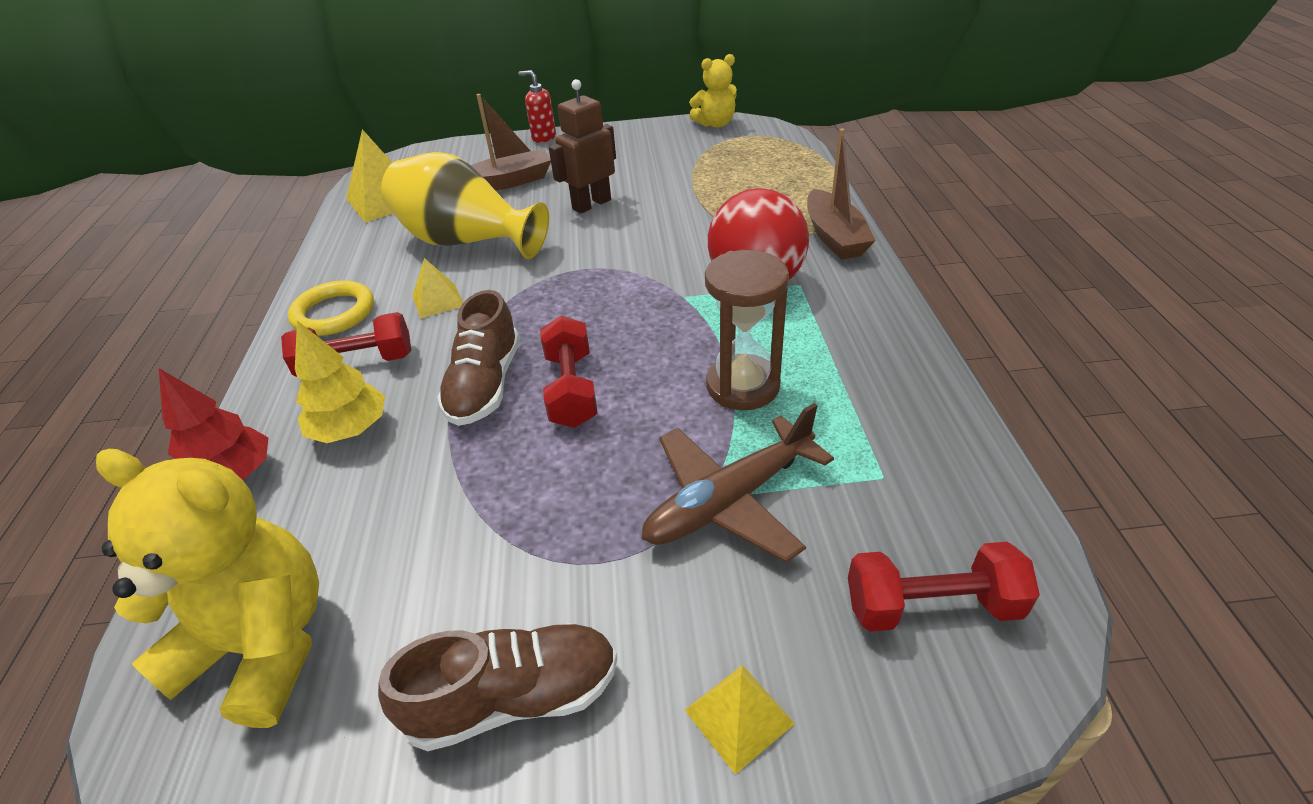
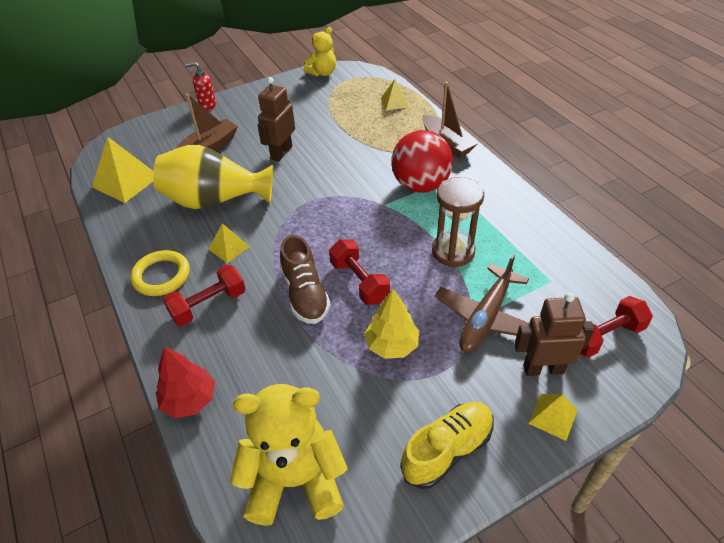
camera: 25 degrees left, 5 degrees up
yellow tree [295,321,385,443] -> yellow tree moved to [364,289,419,359]
brown shoe [378,623,617,751] -> yellow shoe [400,402,494,489]
none -> yellow pyramid [381,79,409,110]
none -> brown robot [514,292,595,376]

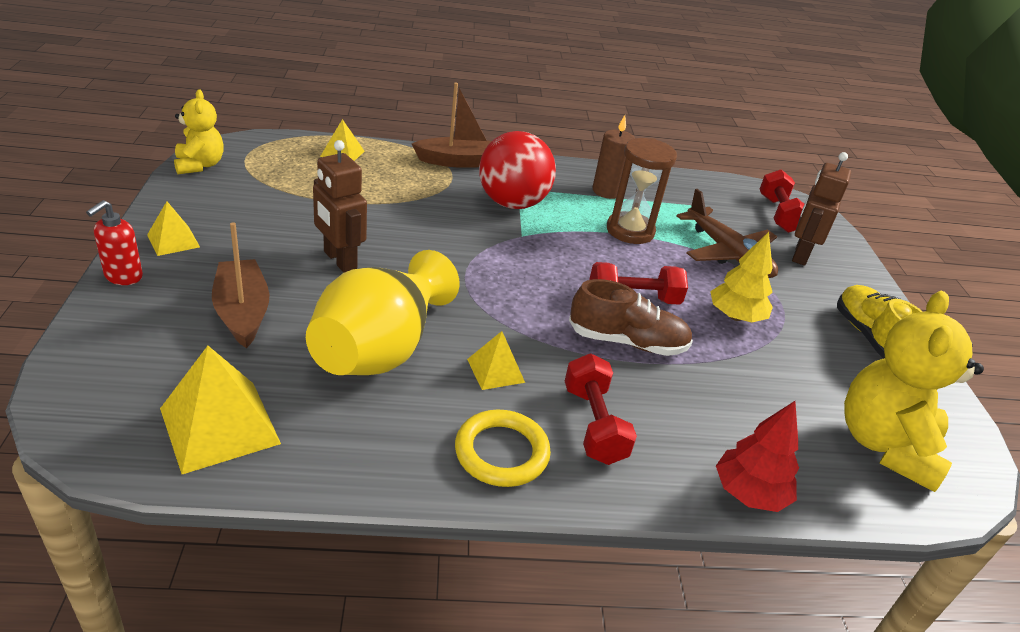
camera: 70 degrees left, 10 degrees down
yellow pyramid [528,394,578,441] -> yellow pyramid moved to [147,201,200,256]
none -> brown candle [593,115,635,199]

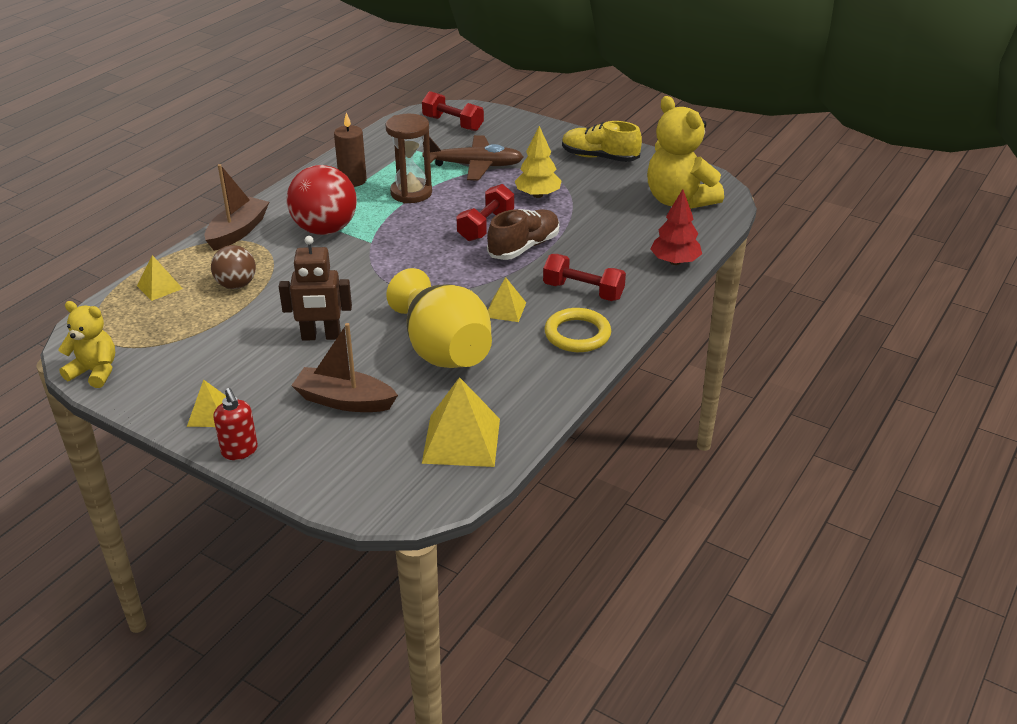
camera: 50 degrees left, 0 degrees up
brown robot [792,152,851,265] -> none
none -> brown ball [211,245,256,289]

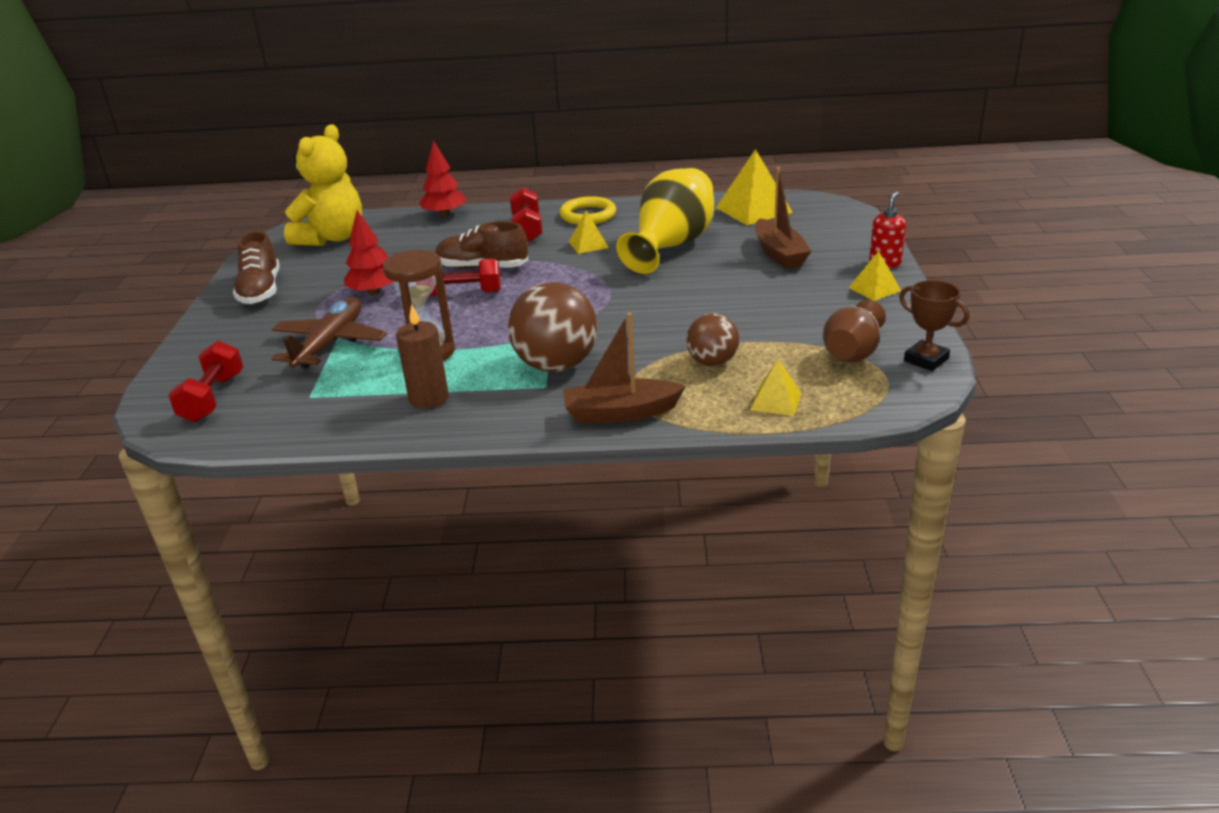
camera: 120 degrees left, 5 degrees down
yellow teddy bear [58,301,115,388] -> brown trophy [899,280,969,371]
brown robot [279,236,352,341] -> none
red ball [287,165,357,235] -> brown ball [508,282,598,372]
brown plane [423,135,523,180] -> brown plane turned 45 degrees clockwise [271,297,387,368]
yellow tree [515,126,561,198] -> red tree [344,210,394,295]
yellow shoe [562,121,642,162] -> brown shoe [233,231,279,304]
none -> brown vase [823,300,886,362]

